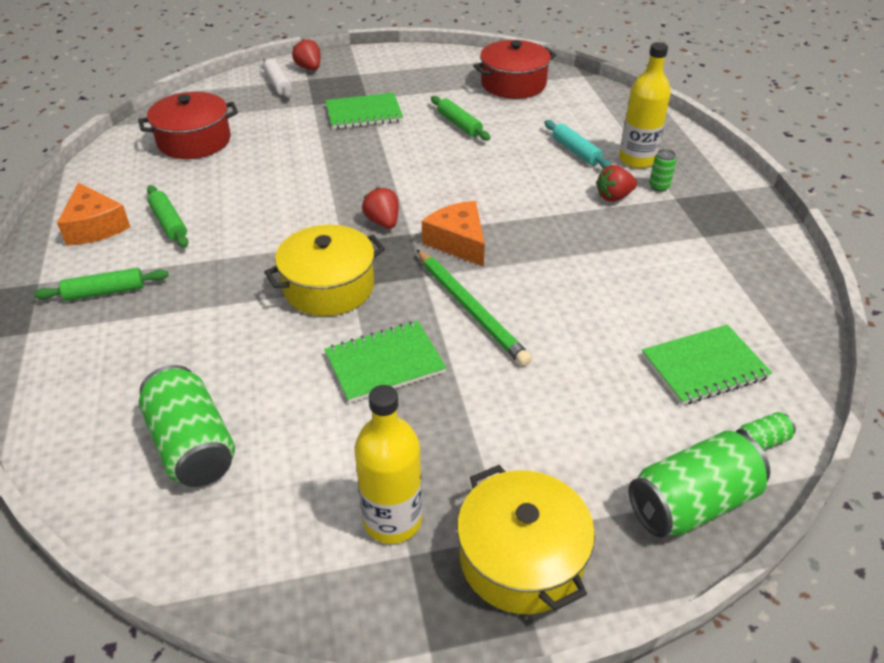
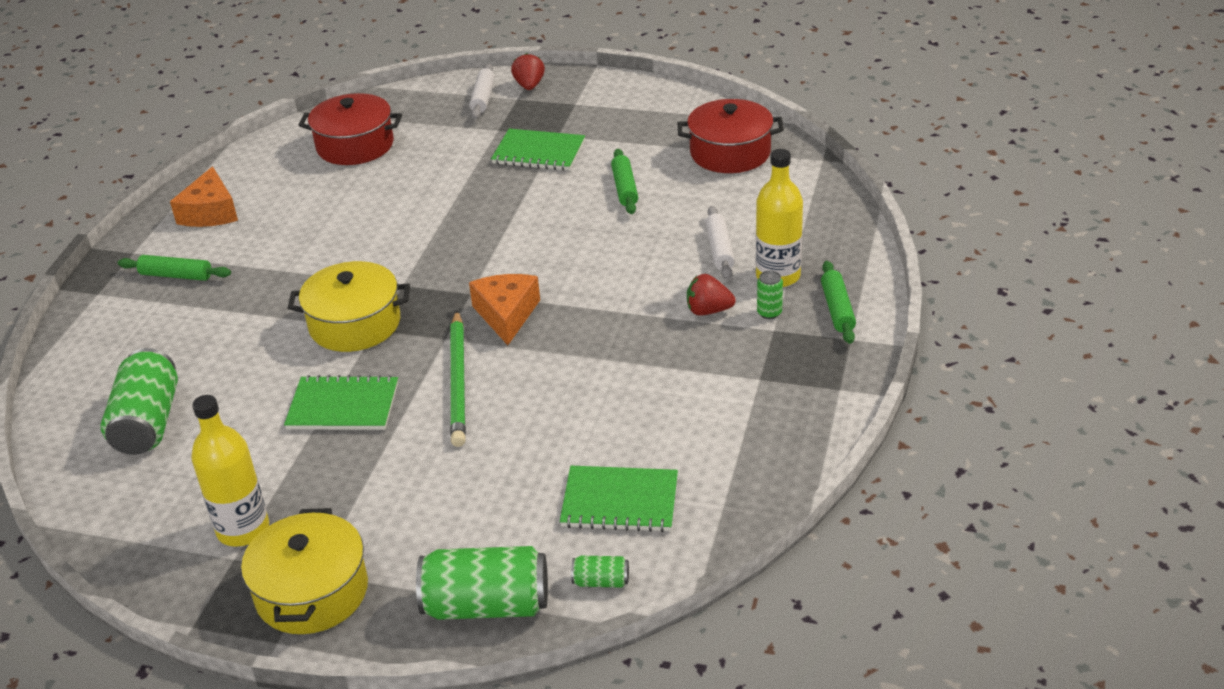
camera: 30 degrees right, 5 degrees down
green rolling pin [147,185,189,248] -> green rolling pin moved to [821,261,856,344]
red strawberry [362,187,399,229] -> none
turquoise rolling pin [544,120,612,169] -> white rolling pin [705,206,735,280]

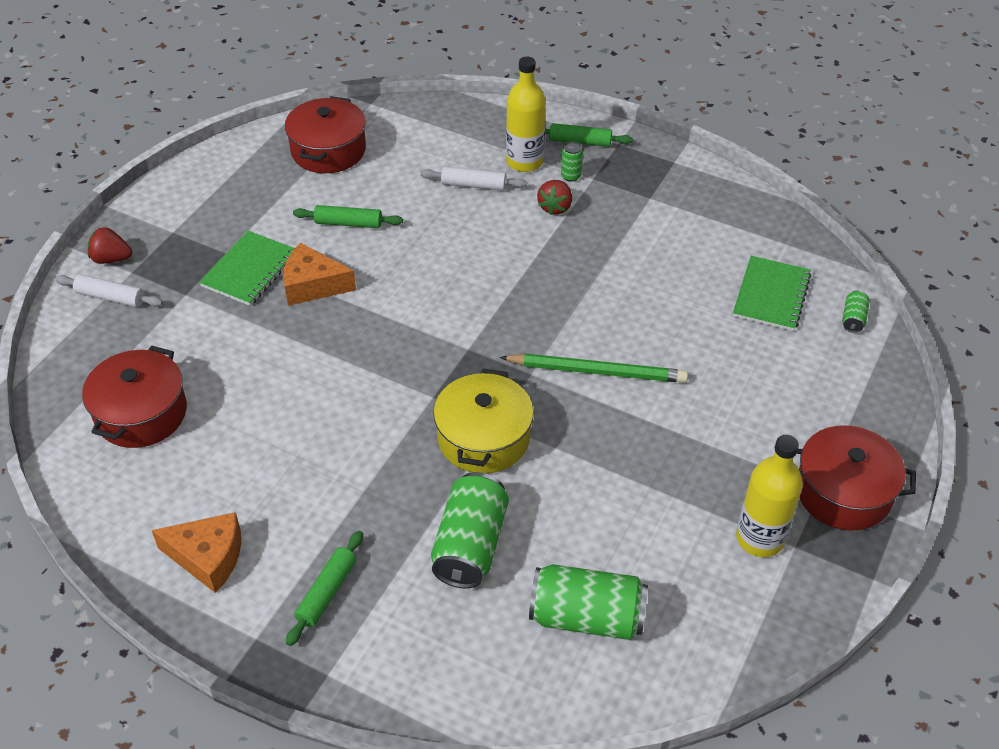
camera: 80 degrees left, 10 degrees up
yellow pot [241,508,368,634] -> red pot [797,425,916,531]
green notebook [284,375,398,430] -> none
green can [416,546,548,620] -> green can moved to [431,472,509,589]
orange cheese [469,274,540,345] -> orange cheese moved to [283,243,356,306]

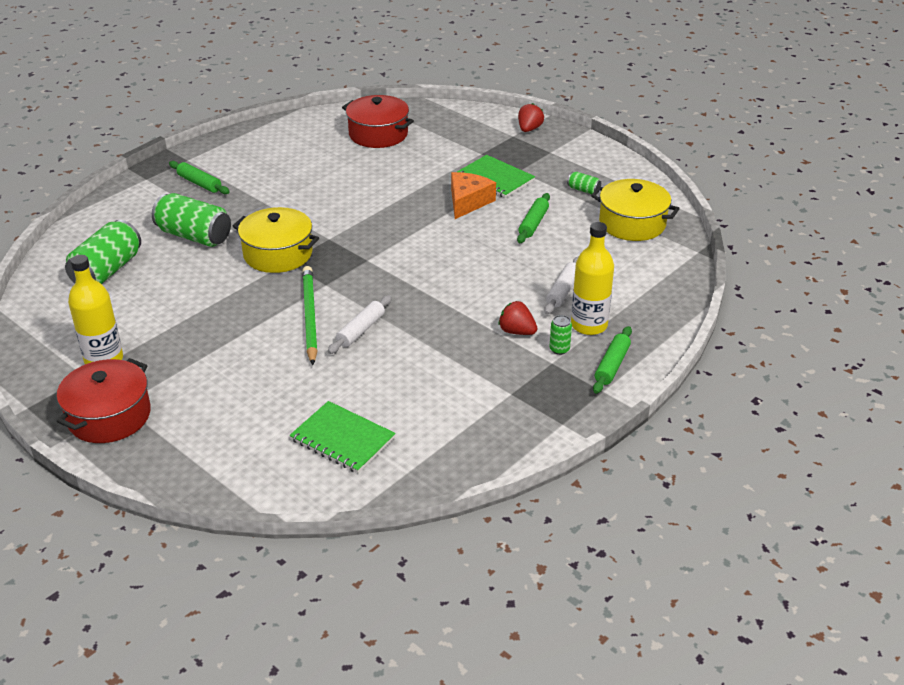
camera: 105 degrees right, 10 degrees down
white rolling pin [55,274,163,307] -> white rolling pin moved to [328,295,392,354]
orange cheese [152,512,241,593] -> none
red pot [285,96,366,173] -> yellow pot [591,179,680,241]
green pencil [500,353,688,383] -> green pencil turned 150 degrees clockwise [302,266,318,365]
green can [842,291,870,333] -> green can moved to [567,172,601,194]

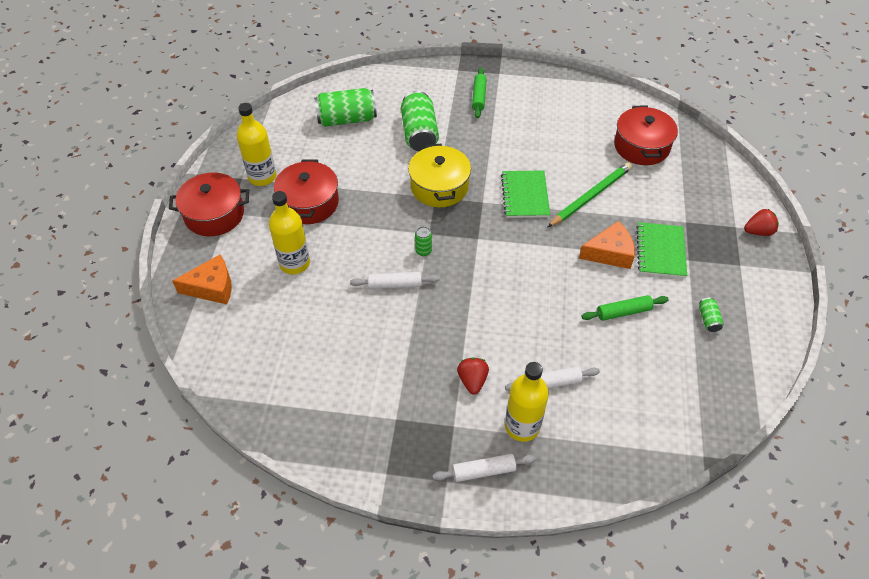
camera: 55 degrees right, 15 degrees up
green notebook [289,401,396,473] -> green notebook moved to [501,171,550,218]
green pencil [302,266,318,365] -> green pencil moved to [548,162,632,227]
green can [549,315,572,355] -> green can moved to [415,226,432,256]
yellow pot [591,179,680,241] -> none
green rolling pin [593,326,632,394] -> white rolling pin [432,454,536,482]
none -> orange cheese [172,255,232,305]
none -> yellow bottle [269,191,310,274]
none -> red pot [274,159,339,224]

